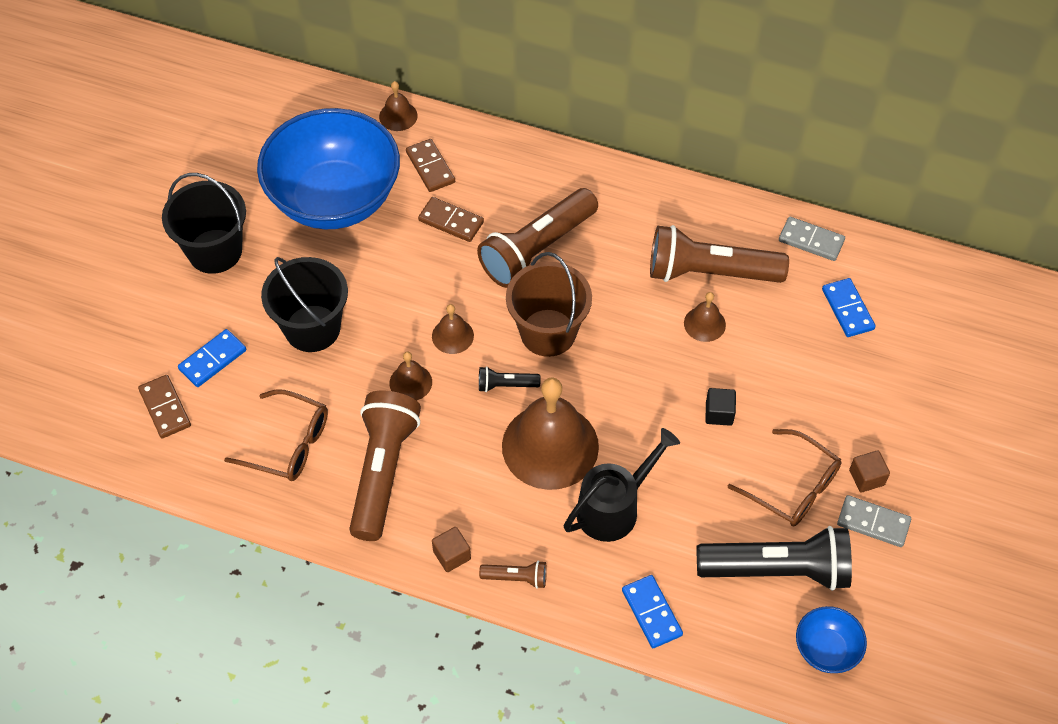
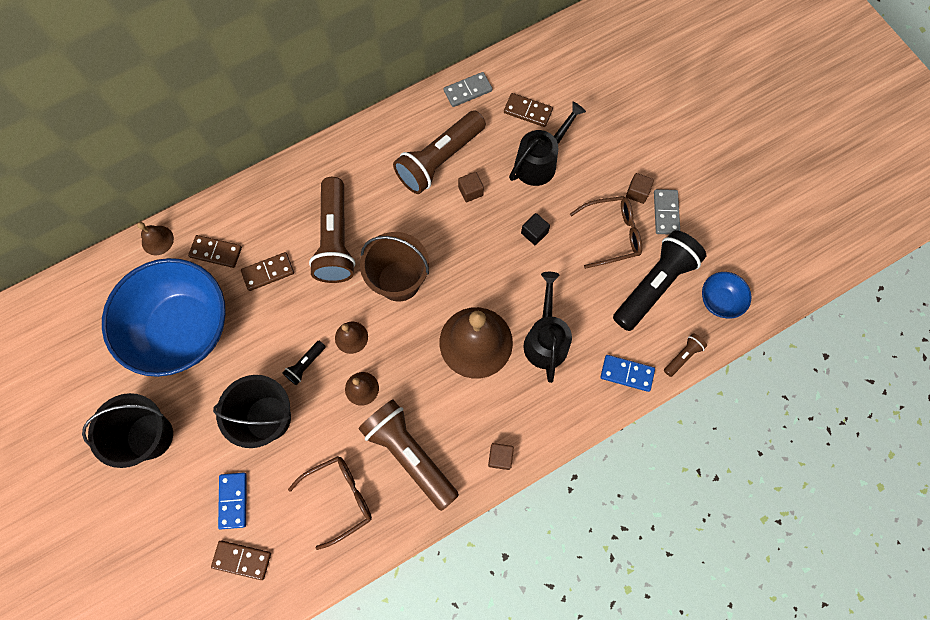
camera: 50 degrees left, 15 degrees up
black flashlight [479,366,541,392] -> black flashlight moved to [282,341,326,385]
brown flashlight [479,561,547,589] -> brown flashlight moved to [664,333,707,377]
brown bell [684,292,726,342] -> brown cube [458,172,484,202]
blue domino [822,278,876,337] -> brown domino [504,93,553,127]
grey domino [837,495,911,547] -> grey domino turned 60 degrees counterclockwise [654,189,680,235]
none -> black watering can [509,102,586,186]

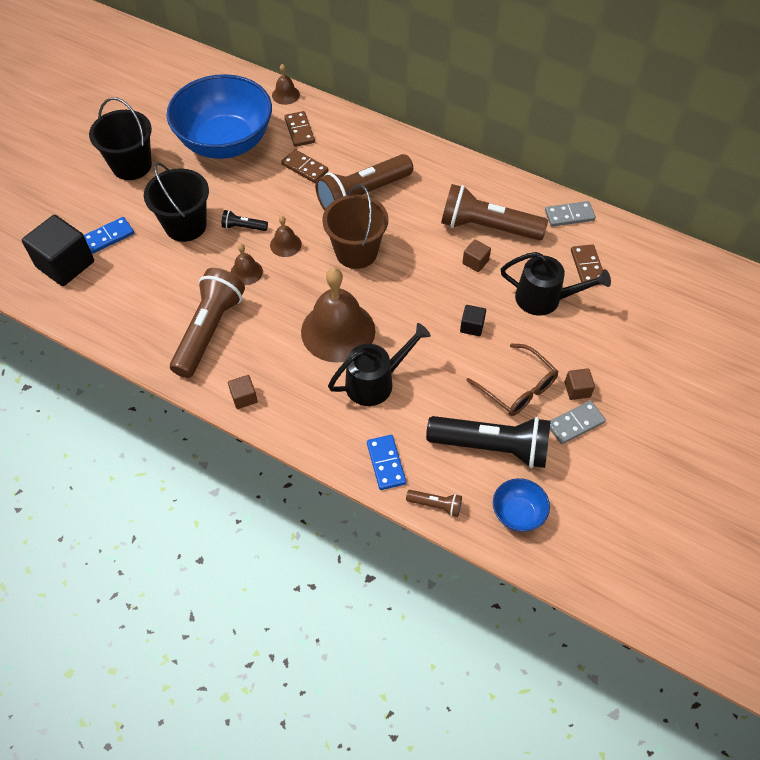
camera: 60 degrees right, 15 degrees down
brown domino [211,541,271,580] -> black cube [22,215,94,286]
brown glasses [288,456,372,550] -> none
grey domino [444,72,492,107] -> grey domino turned 45 degrees counterclockwise [545,201,596,227]

